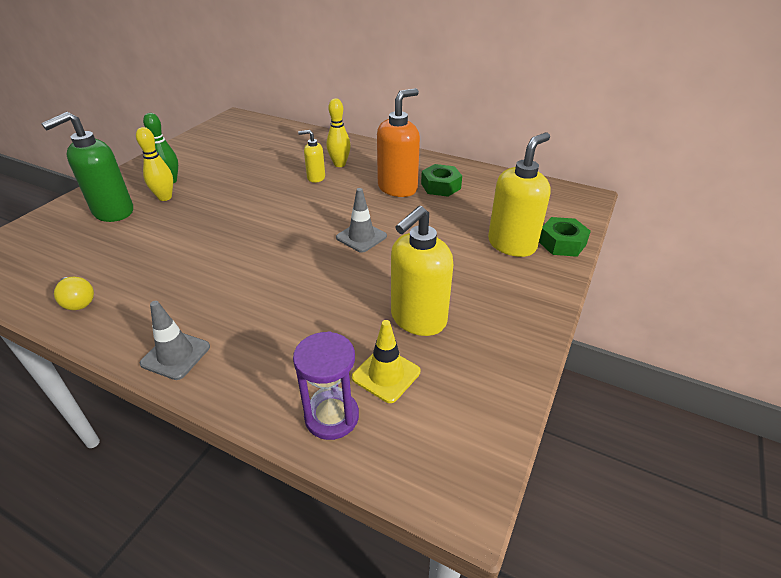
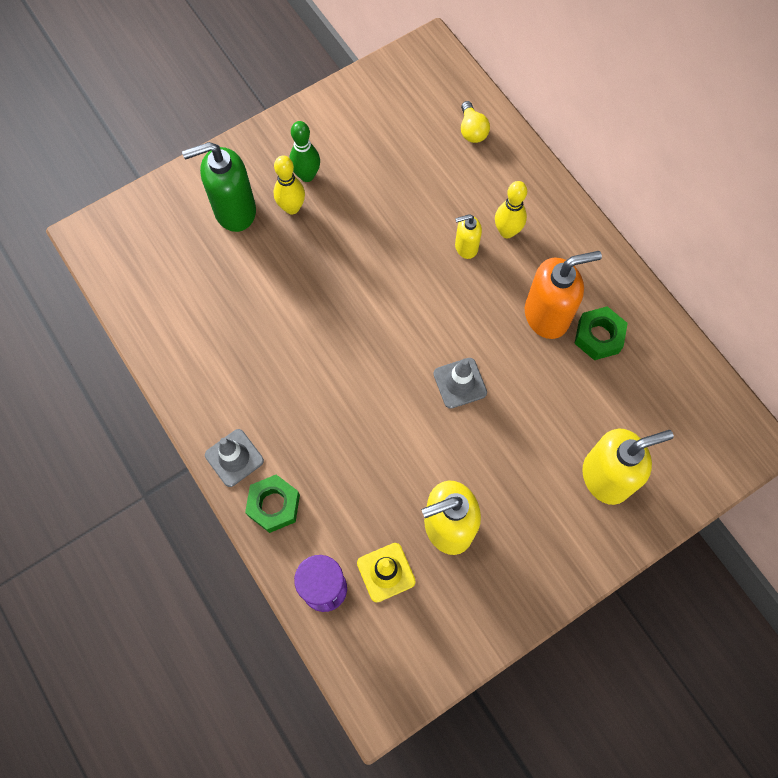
camera: 30 degrees right, 30 degrees up
yellow light bulb [54,277,94,310] -> yellow light bulb moved to [461,101,490,143]
yellow soap dispenser [298,130,325,183] -> yellow soap dispenser turned 45 degrees counterclockwise [455,214,482,259]
green nut [539,217,591,257] -> green nut moved to [245,475,300,533]

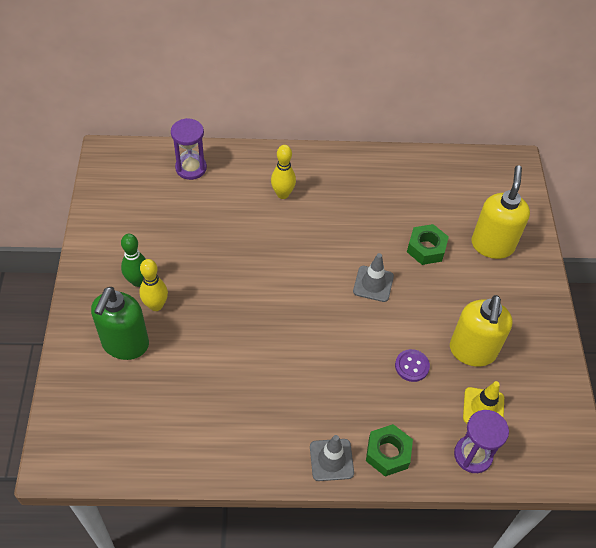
camera: 60 degrees left, 15 degrees down
yellow soap dispenser [455,214,482,259] -> none
yellow light bulb [461,101,490,143] -> purple hourglass [171,118,207,180]
orange soap dispenser [525,251,602,339] -> none
green nut [574,306,628,360] -> green nut moved to [407,224,449,265]
none -> purple button [395,349,430,382]

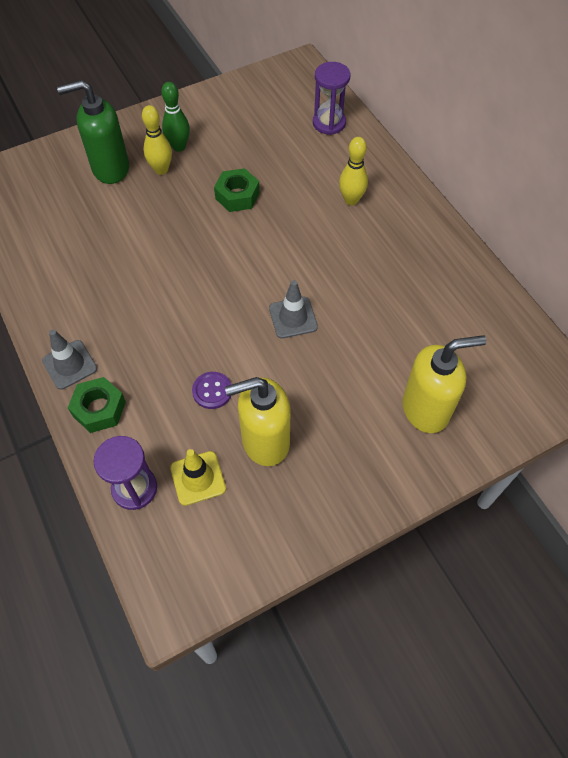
camera: 65 degrees right, 5 degrees up
green nut [407,224,449,265] -> green nut moved to [214,168,260,212]

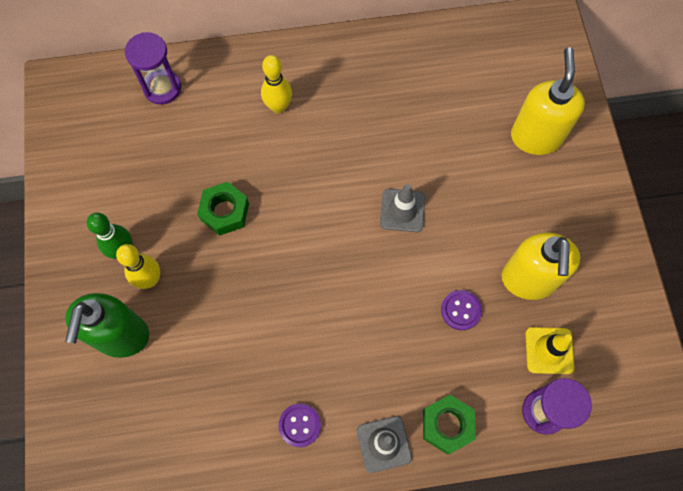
camera: 70 degrees left, 10 degrees up
none -> purple button [278,403,321,447]

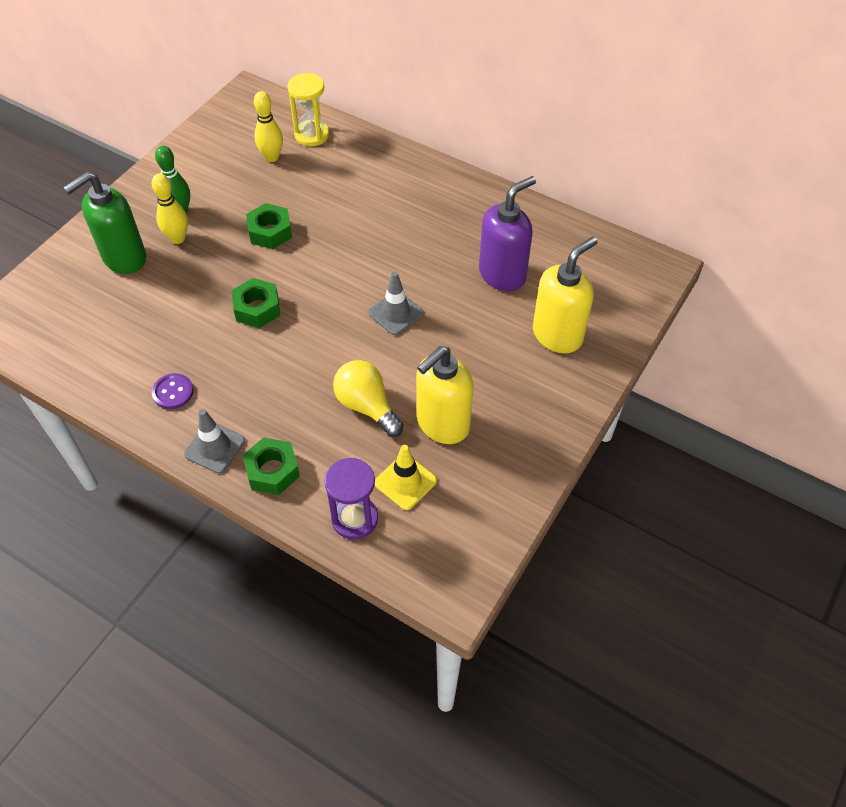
camera: 40 degrees right, 15 degrees down
purple hourglass [125,32,181,105] -> yellow hourglass [287,73,329,146]
yellow bowling pin [261,55,292,114] -> yellow bowling pin moved to [254,91,283,162]
purple button [441,290,482,330] -> yellow light bulb [333,360,404,437]
none -> green nut [232,278,280,328]
none -> purple soap dispenser [479,176,536,291]

